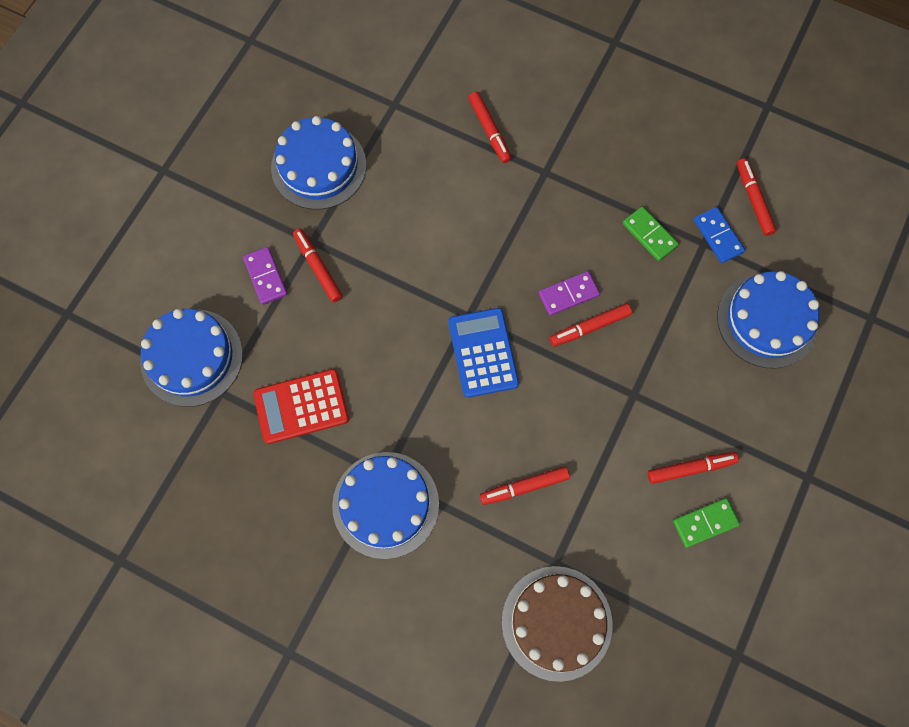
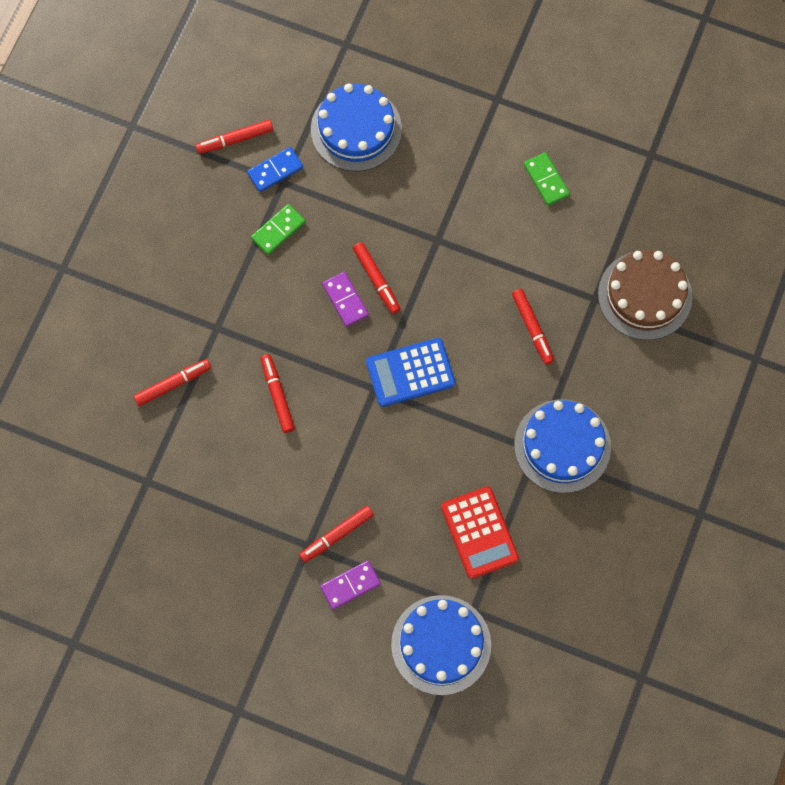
camera: 95 degrees left, 0 degrees up
blue cake [271,116,366,210] -> none
red marker [648,452,739,484] -> red marker moved to [261,354,295,433]

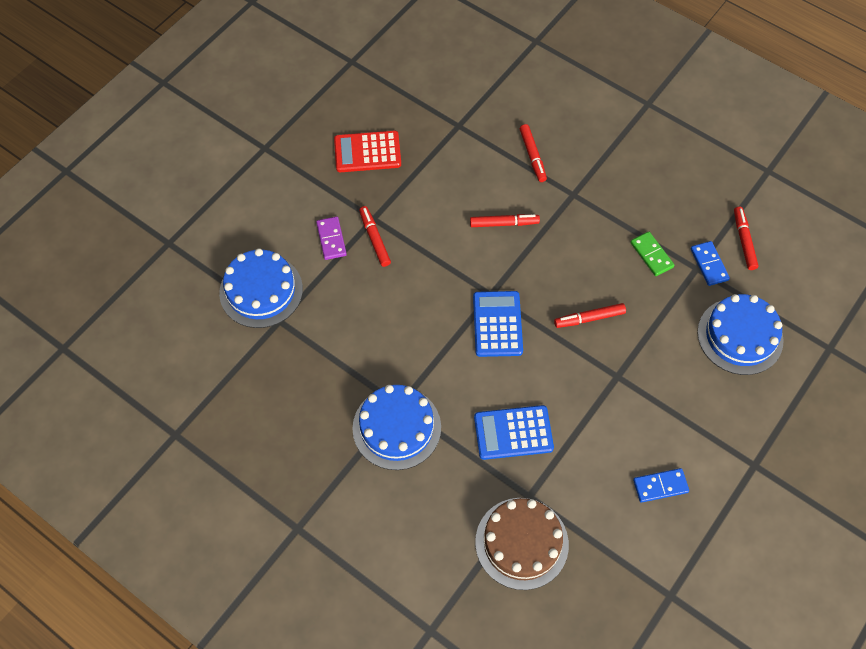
camera: 105 degrees right, 10 degrees down
purple domino [322,272,369,327] -> none
red calculator [441,486,519,579] -> red calculator moved to [334,131,401,172]
red marker [512,289,554,365] -> blue calculator [474,405,554,460]
green domino [524,152,570,206] -> blue domino [633,468,689,503]

